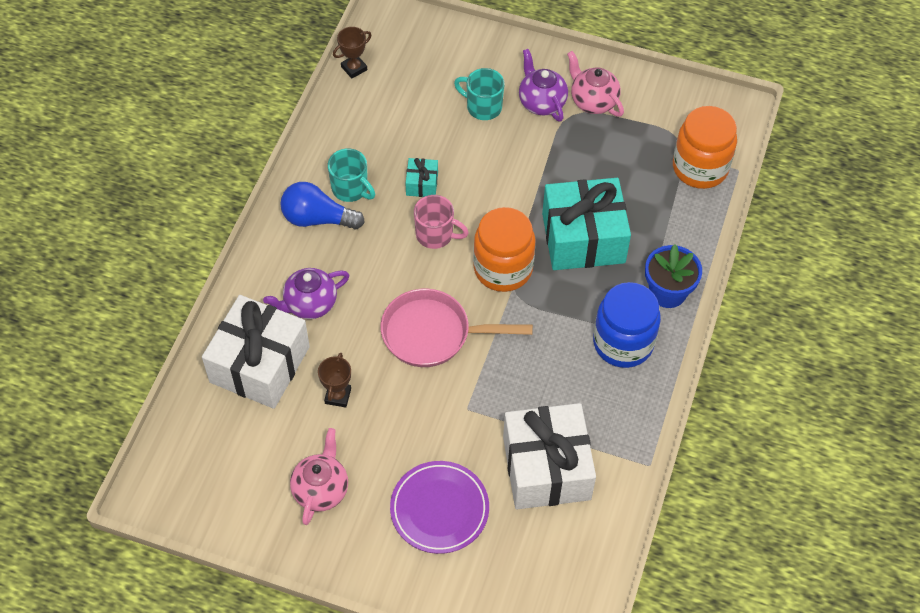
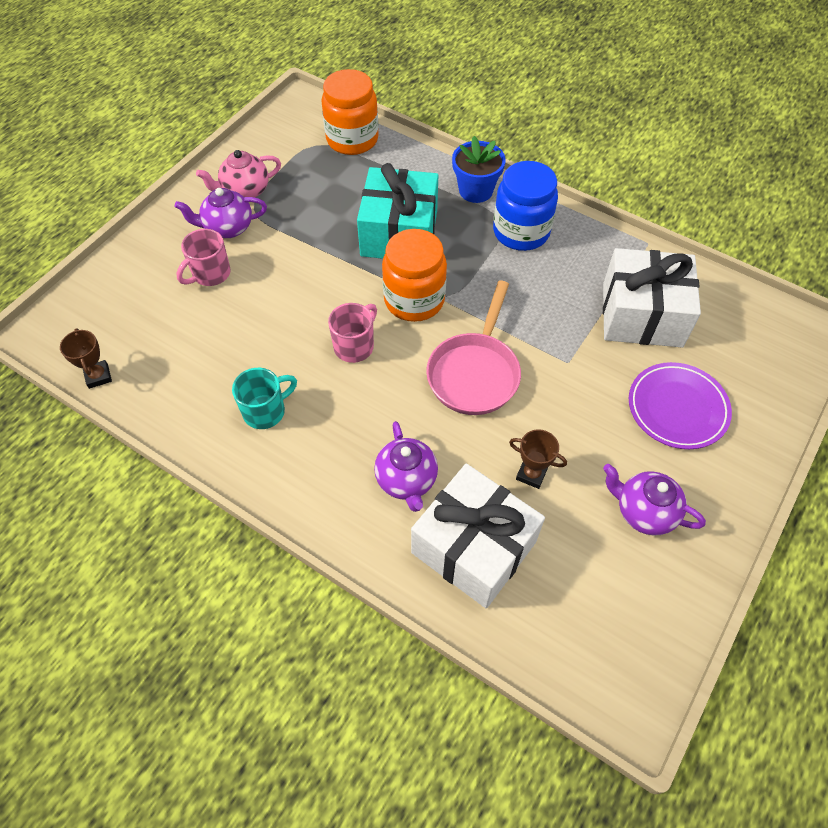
camera: 75 degrees left, 0 degrees up
blue light bulb [281,182,365,229] -> none
pink teapot [290,428,348,525] -> purple teapot [603,464,706,536]
turquoise gift [406,158,438,197] -> none
turquoise mug [454,68,505,120] -> pink mug [176,229,231,286]

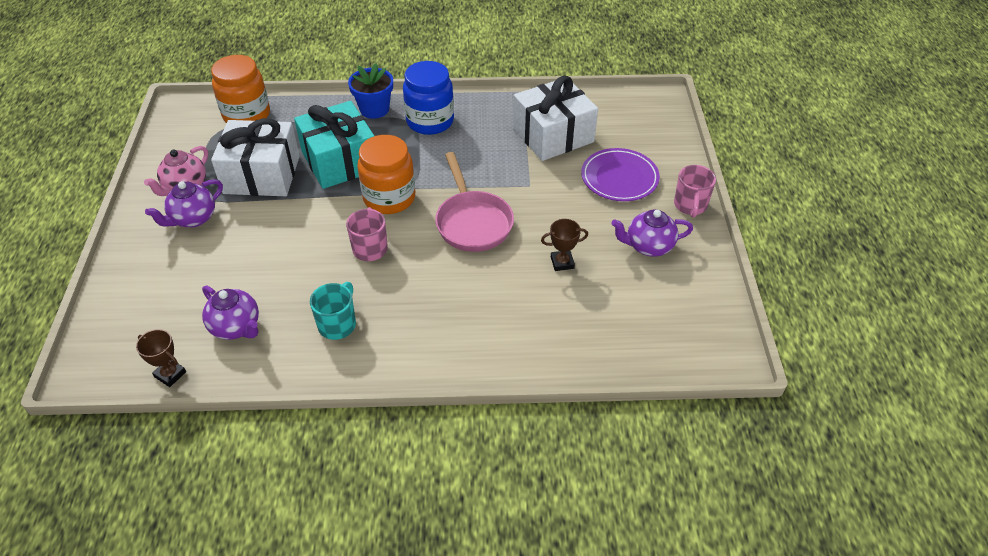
camera: 35 degrees left, 10 degrees down
pink mug [176,229,231,286] -> pink mug moved to [674,165,716,218]
purple teapot [374,421,438,512] -> purple teapot moved to [202,286,259,340]
white gift [411,464,545,608] -> white gift moved to [211,118,300,196]

